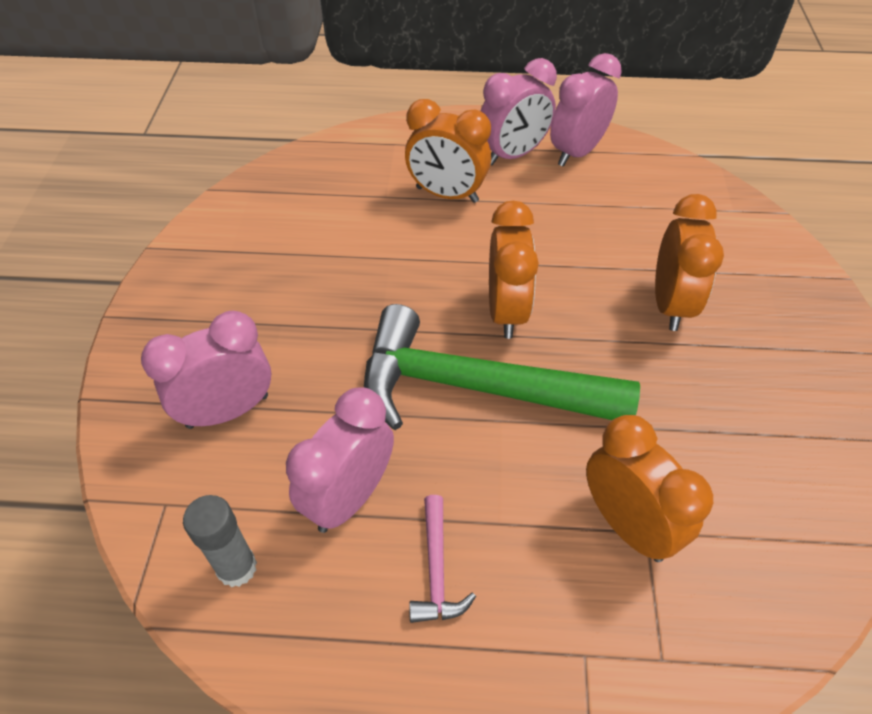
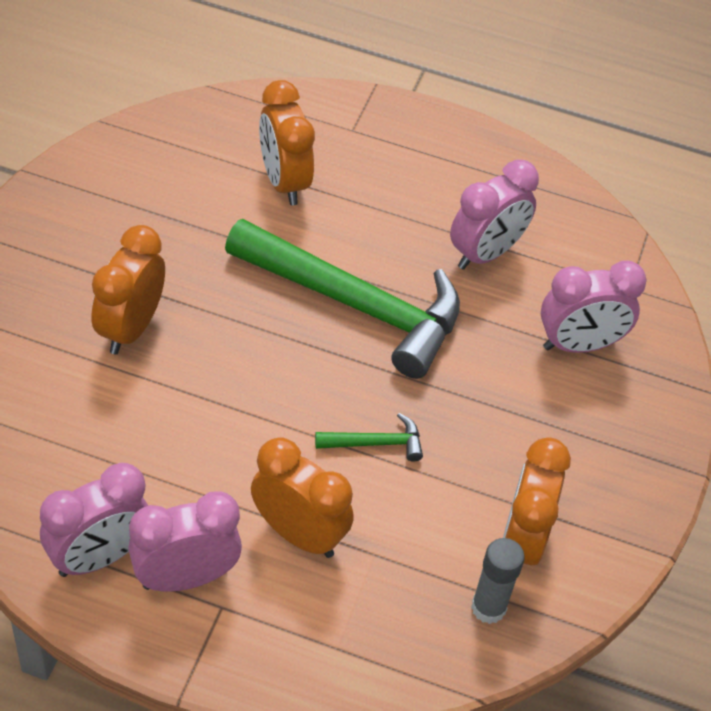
camera: 170 degrees left, 0 degrees up
grey glue stick [183,495,257,587] -> grey glue stick moved to [471,538,525,624]
pink hammer [409,495,476,623] -> none
orange clock [489,201,539,339] -> orange clock moved to [503,437,571,565]
none -> green hammer [315,413,423,461]

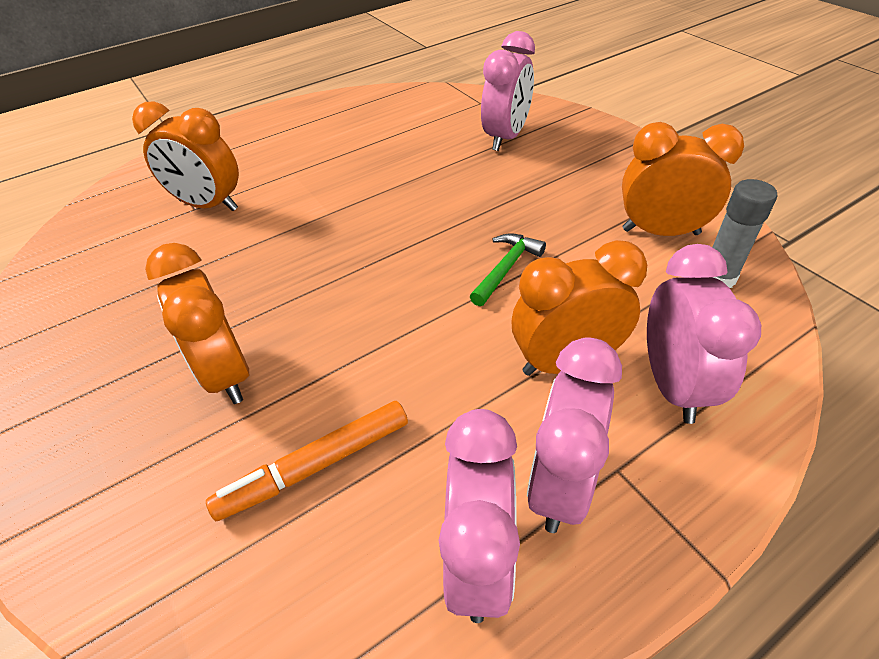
camera: 45 degrees left, 5 degrees down
green hammer [225,219,460,379] -> none
pink clock [450,160,539,270] -> pink clock moved to [647,244,761,424]
orange clock [503,437,571,565] -> orange clock turned 135 degrees clockwise [622,122,744,236]
none -> orange marker [206,401,408,521]

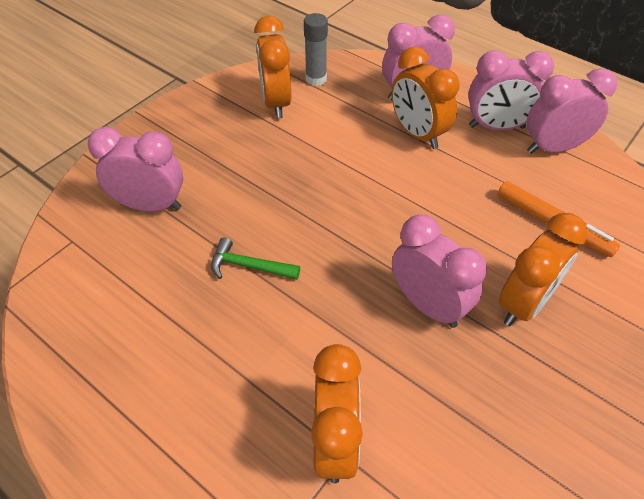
camera: 110 degrees left, 5 degrees up
green hammer [470,233,546,306] -> green hammer moved to [211,237,300,280]
none -> pink clock [392,215,487,328]

